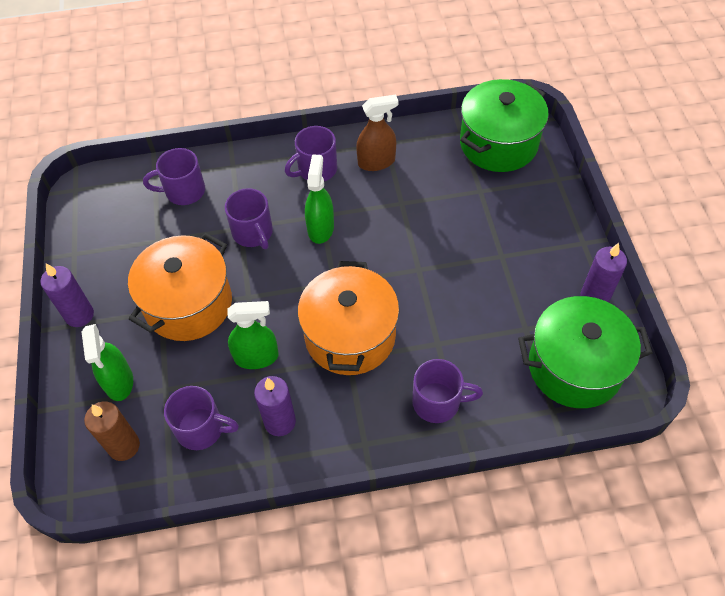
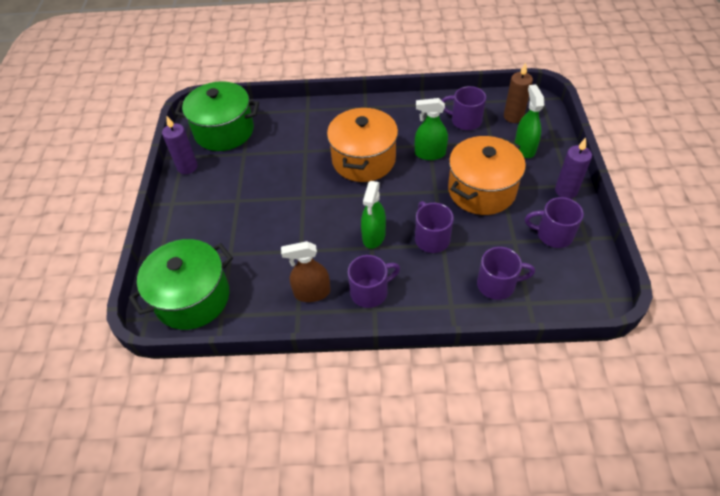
camera: 170 degrees left, 5 degrees down
purple candle [254,376,296,436] -> none
purple mug [412,359,483,423] -> purple mug moved to [525,197,584,248]

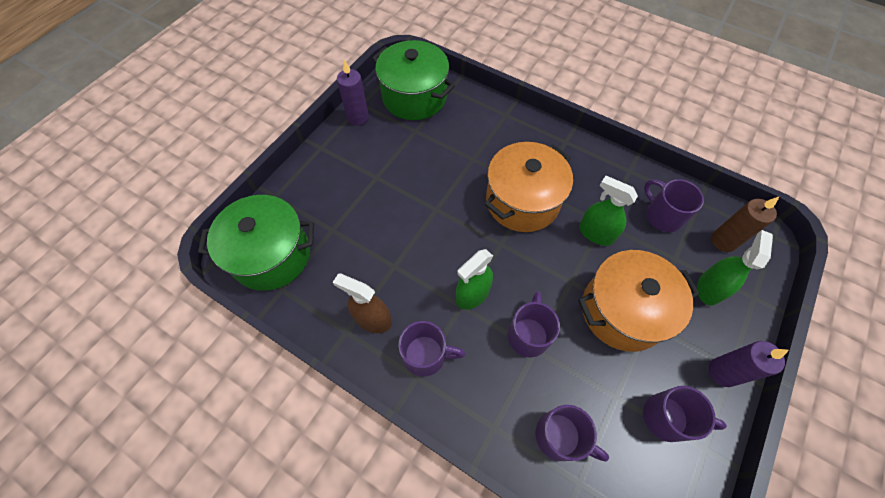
camera: 30 degrees right, 10 degrees up
purple mug [525,197,584,248] -> purple mug turned 150 degrees clockwise [643,386,727,442]

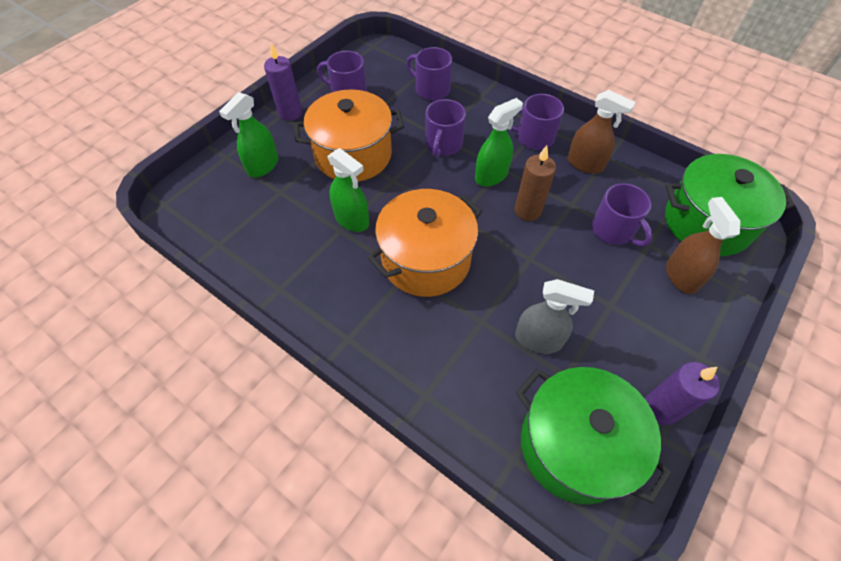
camera: 175 degrees left, 5 degrees down
purple mug [644,179,704,232] -> purple mug moved to [592,183,653,247]
brown candle [711,196,780,252] -> brown candle moved to [515,145,556,221]
none -> grey spray bottle [515,279,594,354]
none -> brown spray bottle [666,197,741,294]

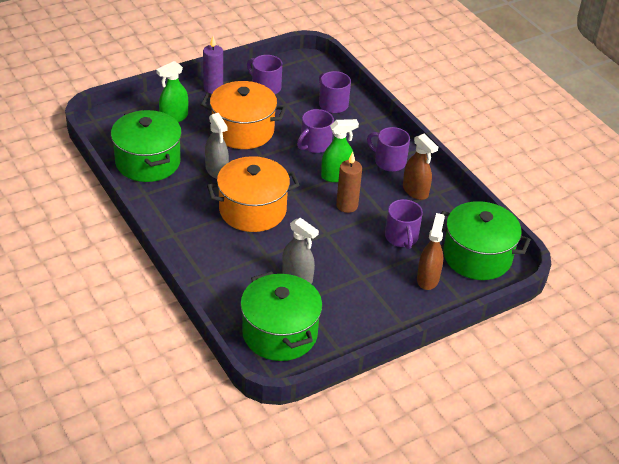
camera: 20 degrees right, 15 degrees down
green spray bottle [328,148,369,232] -> grey spray bottle [205,113,229,179]
purple candle [645,362,720,425] -> none
none -> green pot [111,110,182,182]

